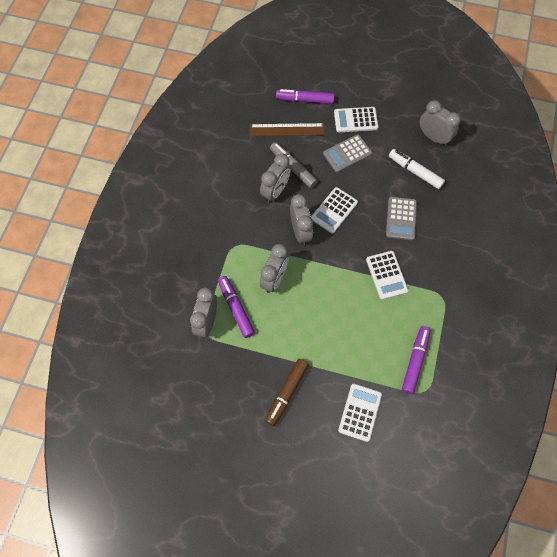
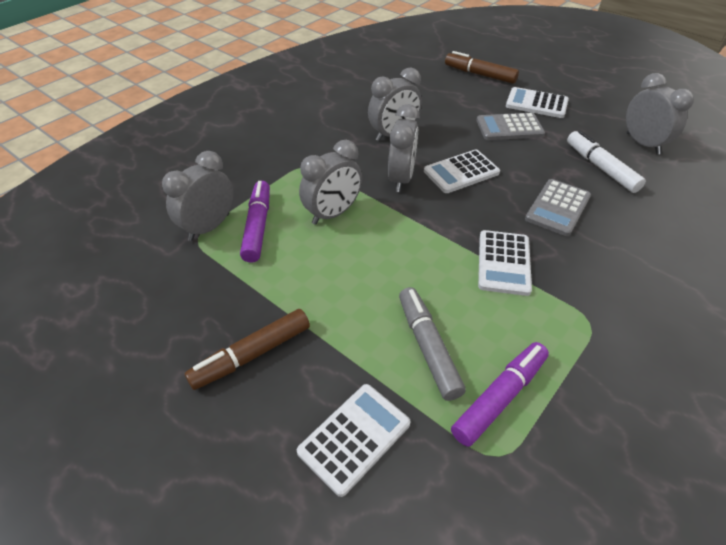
camera: 25 degrees right, 20 degrees down
brown ruler [250,123,325,136] -> none
grey marker [270,142,318,188] -> grey marker moved to [399,287,466,401]
purple marker [276,89,334,104] -> brown marker [445,51,519,84]

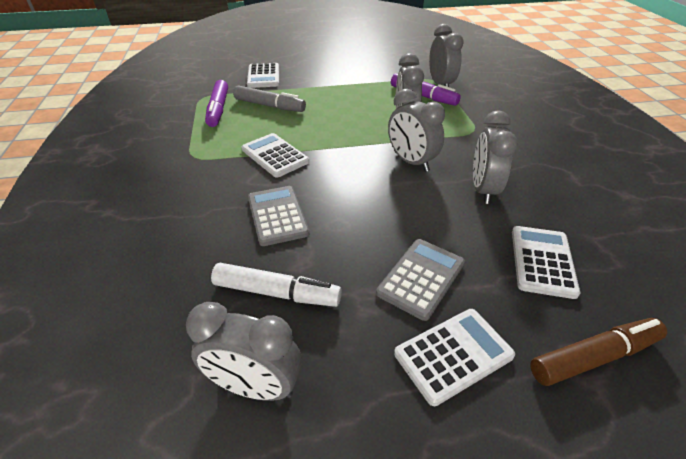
camera: 130 degrees right, 5 degrees down
brown marker [185,309,310,390] -> none
white calculator [424,149,500,193] -> white calculator moved to [512,226,580,299]

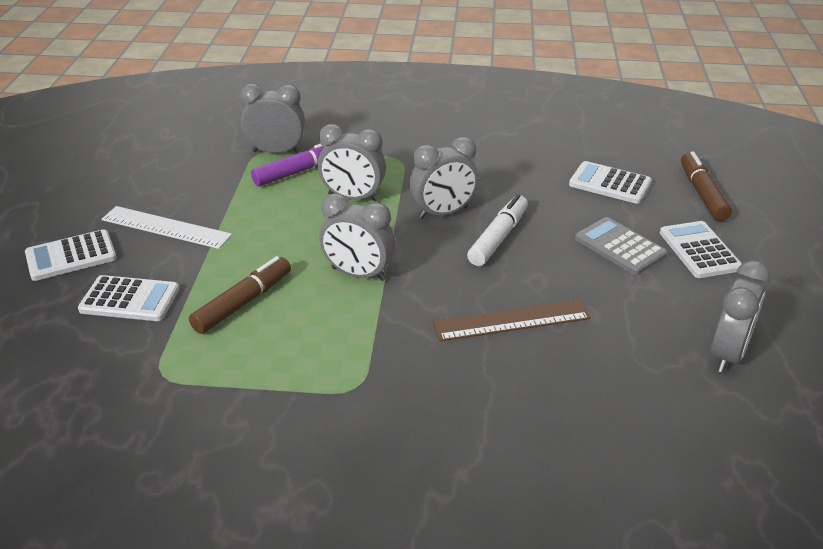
camera: 75 degrees left, 5 degrees down
purple marker [205,80,228,127] -> none
white marker [211,263,342,307] -> white marker moved to [467,194,528,266]
grey marker [233,85,306,112] -> brown marker [189,256,291,334]
white calculator [242,133,309,178] -> white calculator moved to [25,229,117,281]
grey calculator [248,186,309,246] -> brown ruler [433,300,591,341]
grey clock [473,110,518,204] -> grey clock moved to [319,193,395,281]
none -> white ruler [102,206,232,249]

